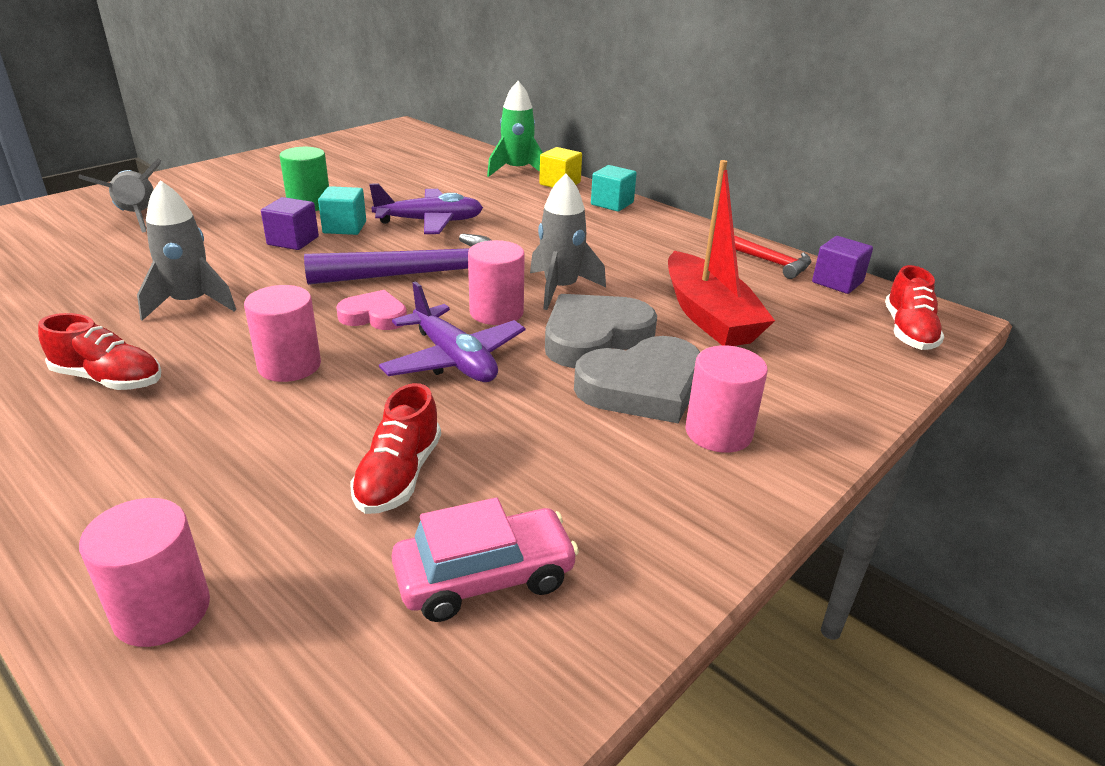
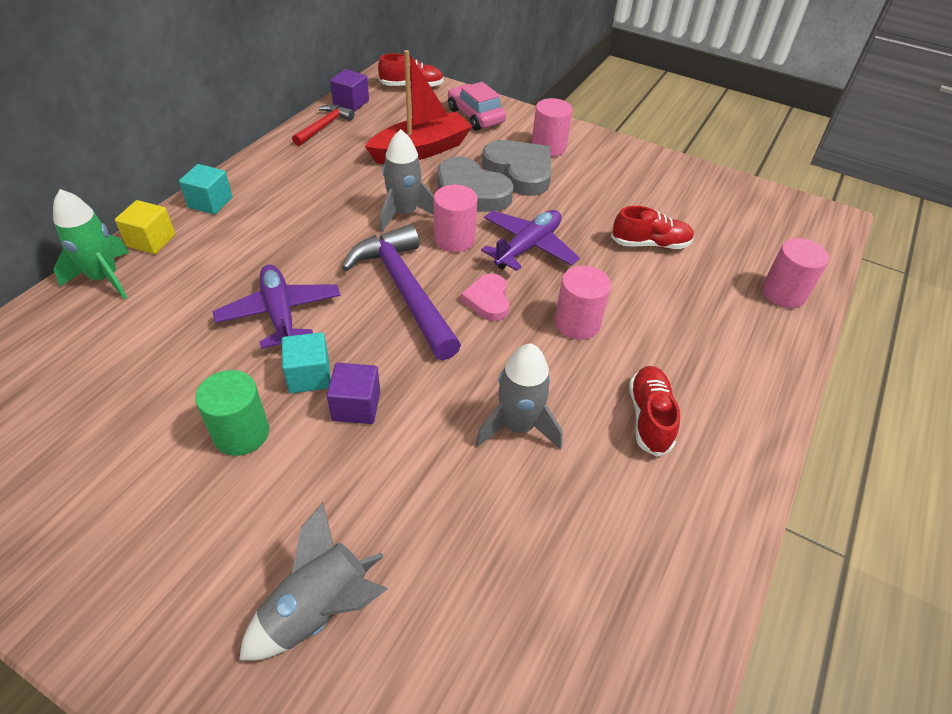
camera: 105 degrees left, 15 degrees up
pink car [392,497,579,622] -> pink car moved to [448,82,506,131]

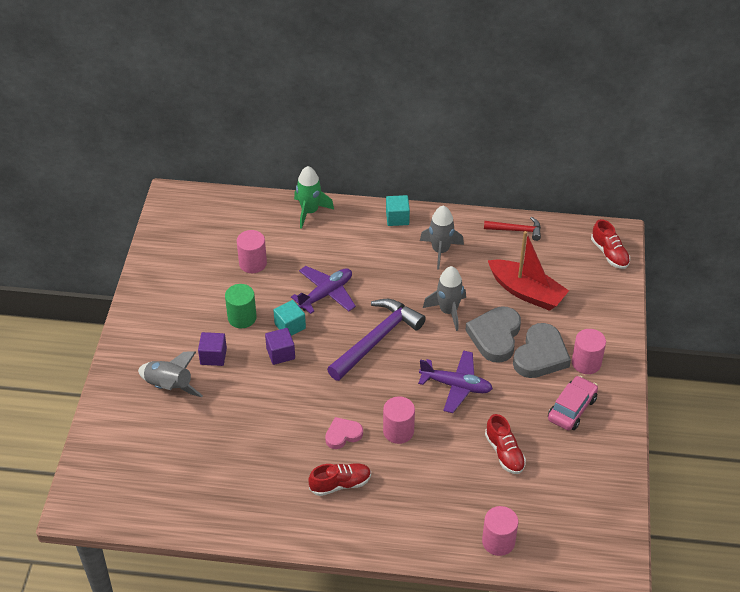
camera: 70 degrees right, 0 degrees up
yellow cube [115,200,175,254] -> none
purple cube [330,69,369,111] -> purple cube moved to [198,332,227,366]
pink cylinder [434,185,478,252] -> pink cylinder moved to [237,230,267,273]
pink car [448,82,506,131] -> pink car moved to [548,376,598,430]
pink heart [461,273,509,321] -> pink heart moved to [325,417,363,449]
grey rocket [475,344,563,450] -> grey rocket moved to [420,205,464,270]

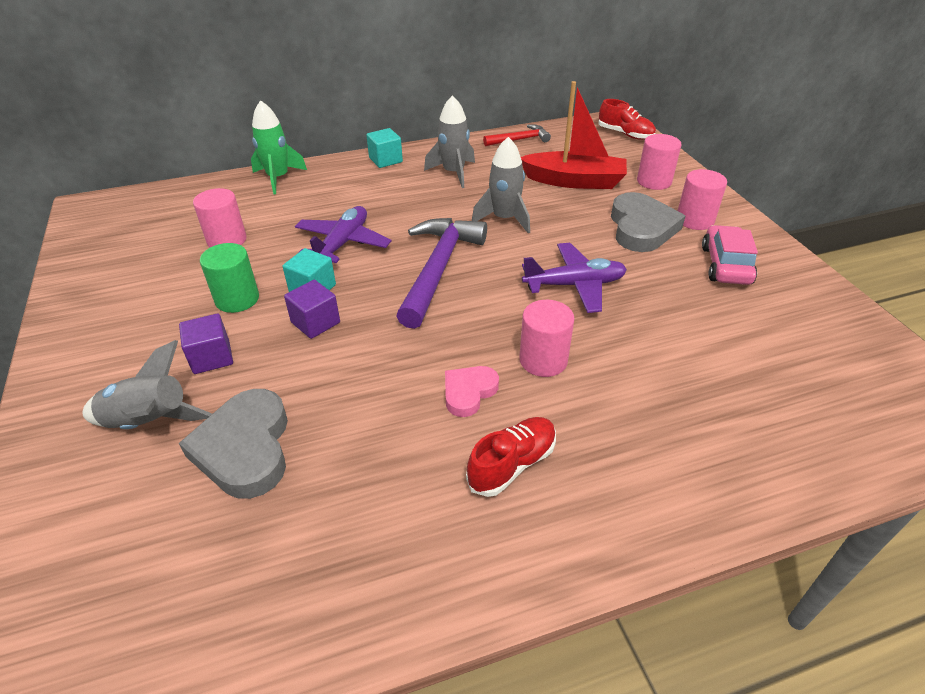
camera: 25 degrees left, 5 degrees down
grey heart [465,306,521,363] -> grey heart moved to [179,389,288,499]
pink cylinder [482,506,518,556] -> pink cylinder moved to [637,134,681,190]
red shoe [485,414,526,474] -> none

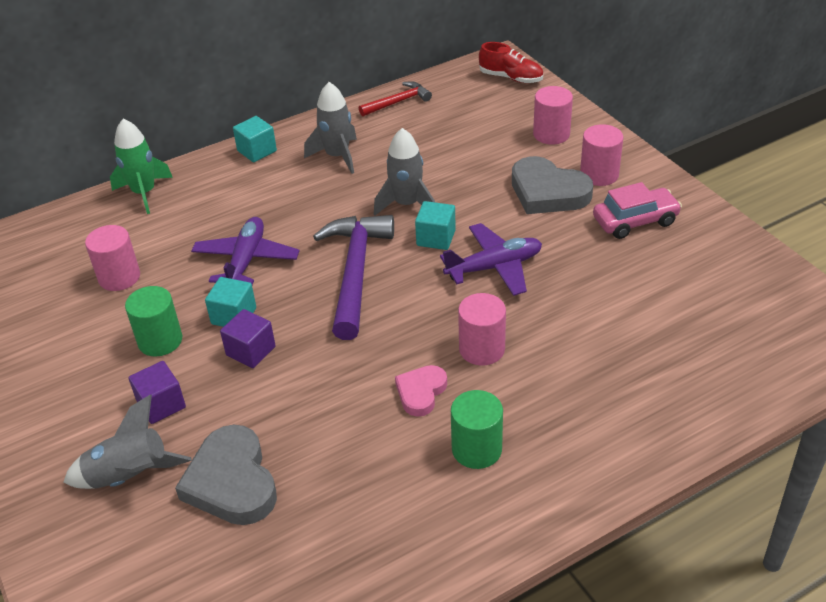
camera: 10 degrees left, 0 degrees up
red shoe [466,417,556,497] -> green cylinder [451,390,503,469]
red boat [521,81,627,189] -> none
grey heart [611,192,685,252] -> grey heart turned 135 degrees clockwise [512,156,593,214]
pink car [702,225,758,285] -> pink car turned 75 degrees clockwise [593,182,682,239]
none -> turquoise cube [415,201,456,250]

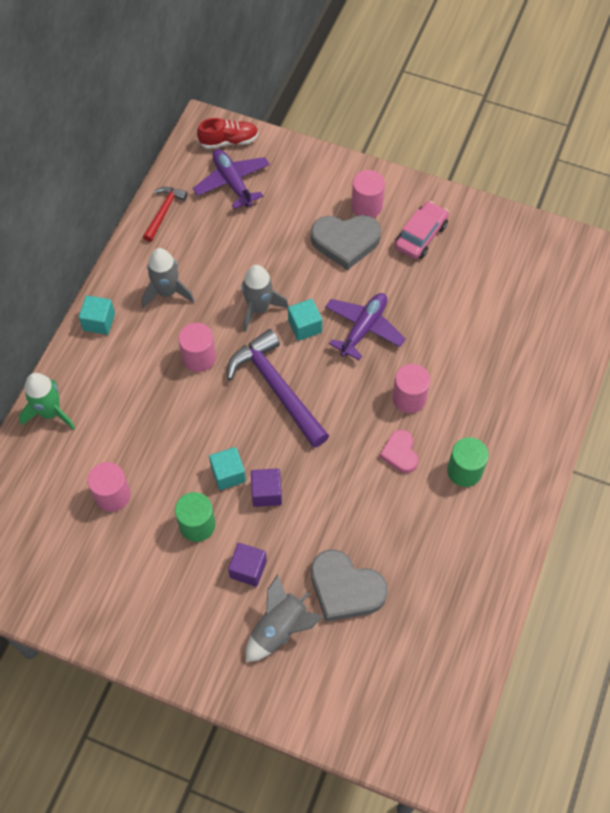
camera: 40 degrees left, 20 degrees up
purple plane [191,217,300,285] -> purple plane moved to [193,149,270,209]
pink cylinder [533,86,573,145] -> pink cylinder moved to [178,323,216,372]

